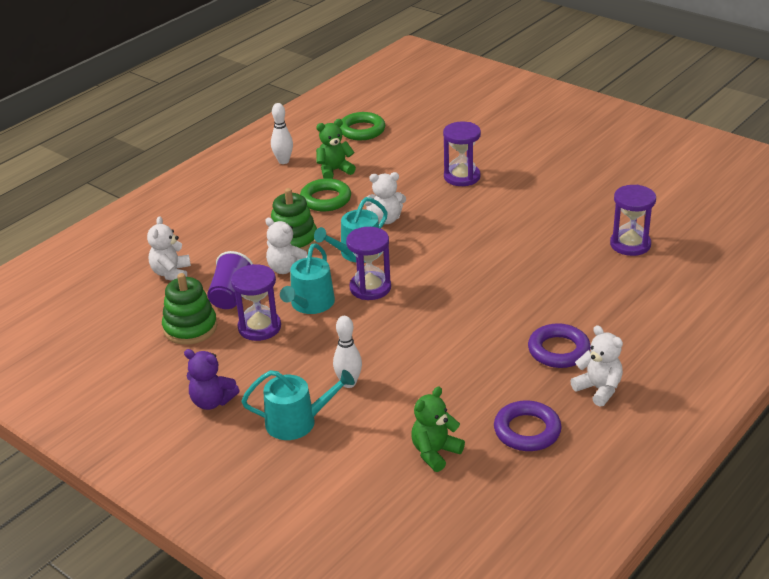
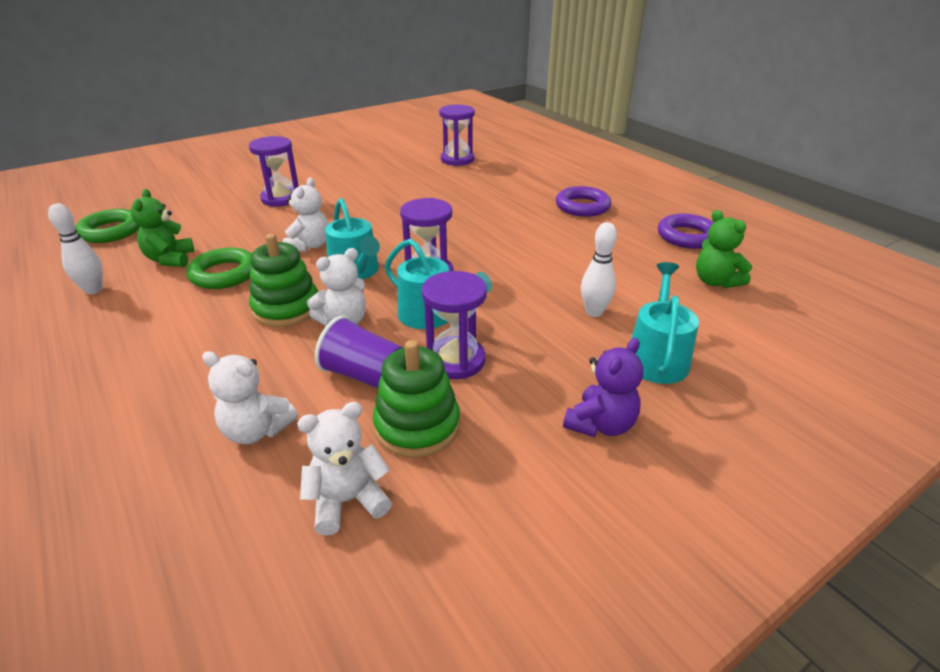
camera: 75 degrees left, 0 degrees up
white teddy bear [570,325,623,407] -> white teddy bear moved to [297,402,392,536]

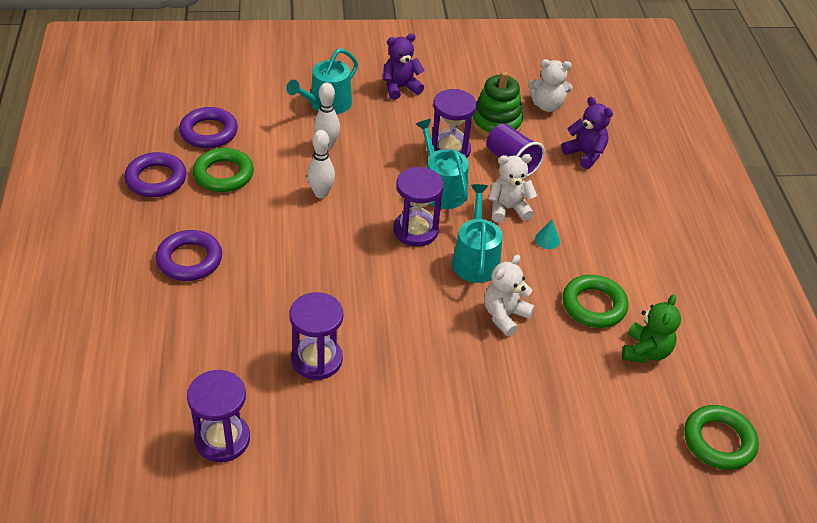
camera: 155 degrees left, 10 degrees up
white bowling pin [48,203,103,294] -> white bowling pin moved to [307,130,335,198]
white teddy bear [202,351,298,444] -> purple teddy bear [561,97,613,169]
purple hourglass [249,136,299,207] -> purple hourglass moved to [289,292,343,380]
green stacking toy [249,234,318,327] -> turquoise cone [535,220,560,249]
green teddy bear [696,210,752,288] -> purple ring [179,107,238,149]
none -> green ring [193,148,254,192]

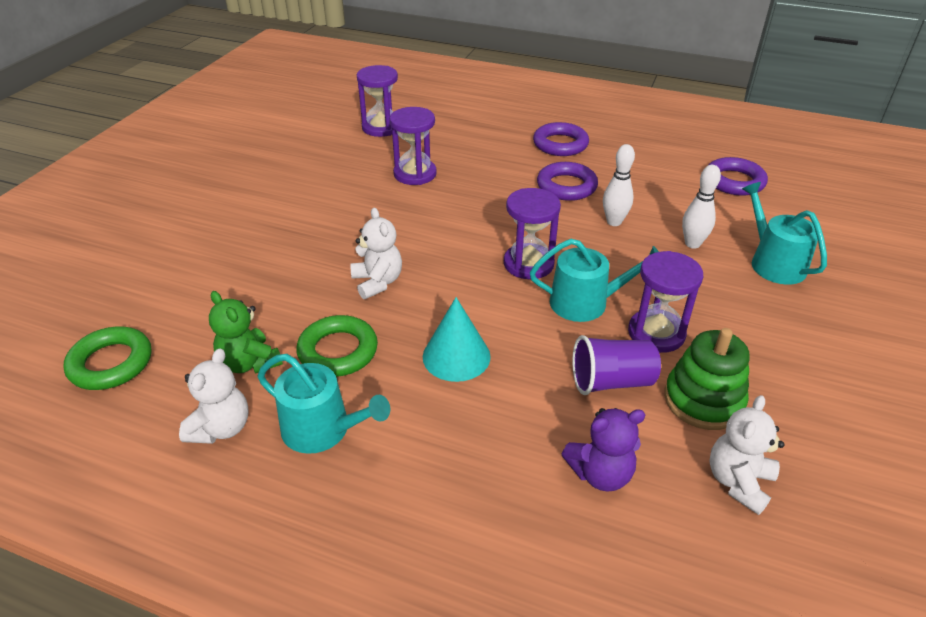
camera: 120 degrees right, 5 degrees down
purple ring [124,152,187,197] -> purple ring moved to [537,162,598,201]
green ring [193,148,254,192] -> none
purple teddy bear [383,33,425,100] -> none
turquoise watering can [452,184,503,283] -> turquoise watering can moved to [258,354,390,454]
white teddy bear [488,154,537,223] -> white teddy bear moved to [179,348,249,444]
turquoise cone [535,220,560,249] -> turquoise cone [423,297,491,382], size x2.08

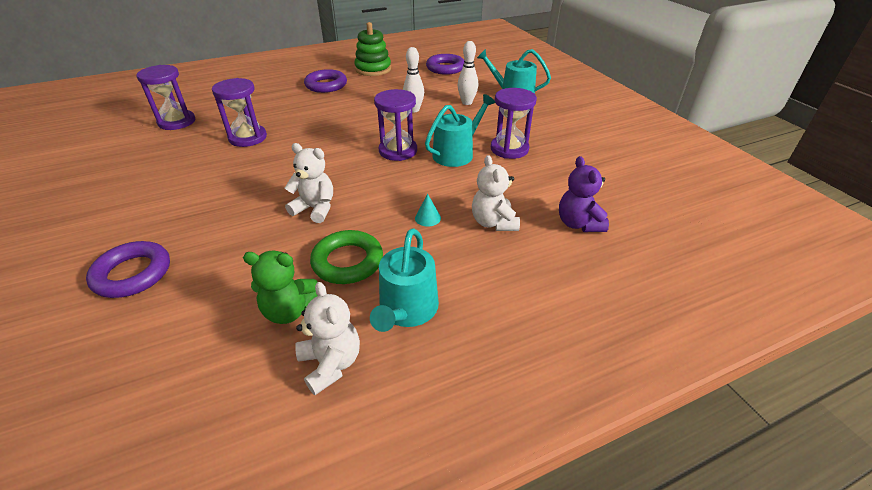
camera: 45 degrees left, 0 degrees up
green ring [64,326,151,390] -> none
turquoise watering can [258,354,390,454] -> turquoise watering can turned 120 degrees clockwise [370,228,439,332]
turquoise cone [423,297,491,382] -> turquoise cone [415,194,441,227], size x0.48
purple ring [537,162,598,201] -> purple ring moved to [86,241,170,298]
purple teddy bear [562,408,645,492] -> purple teddy bear turned 135 degrees clockwise [559,156,609,232]
purple cup [572,335,661,395] -> none
green stacking toy [664,328,750,430] -> green stacking toy moved to [354,22,391,76]
white teddy bear [710,395,785,515] -> white teddy bear moved to [472,155,520,231]

